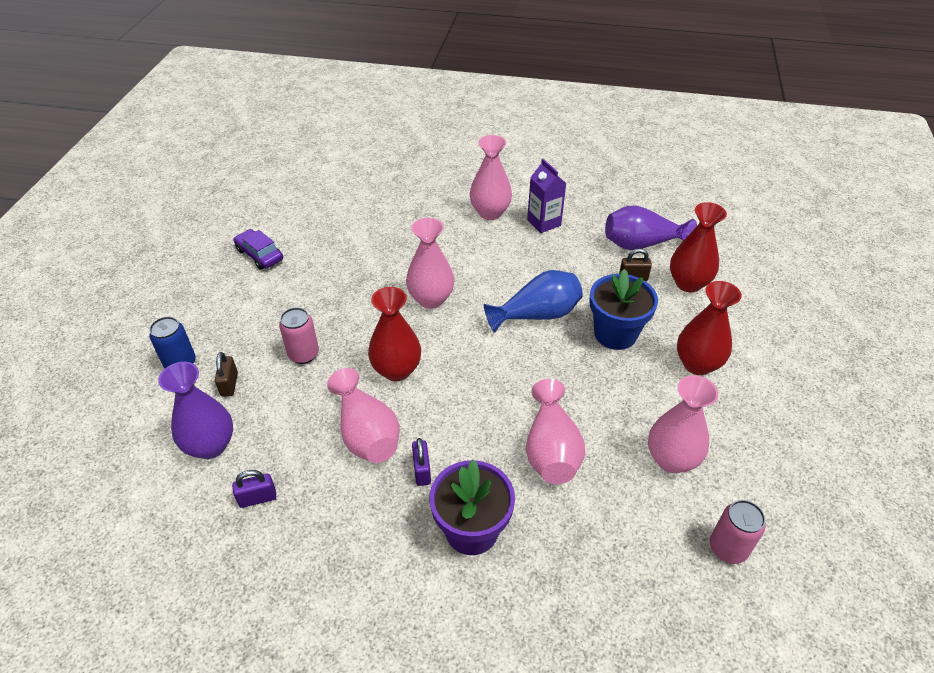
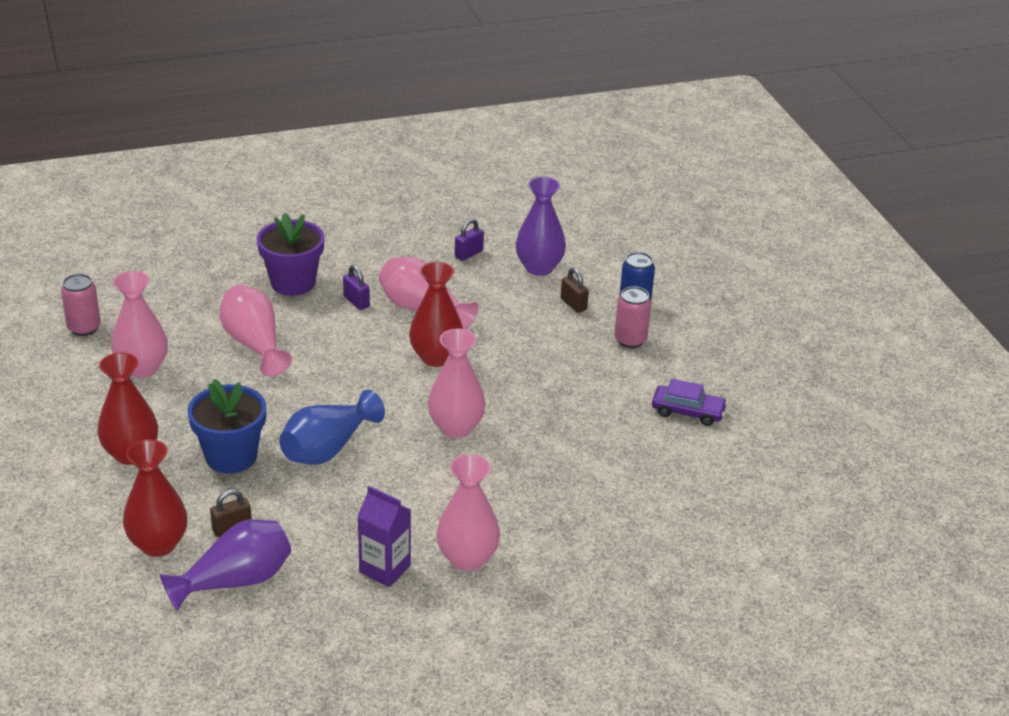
camera: 150 degrees right, 10 degrees down
pink can [279,307,319,364] -> pink can moved to [615,287,651,348]

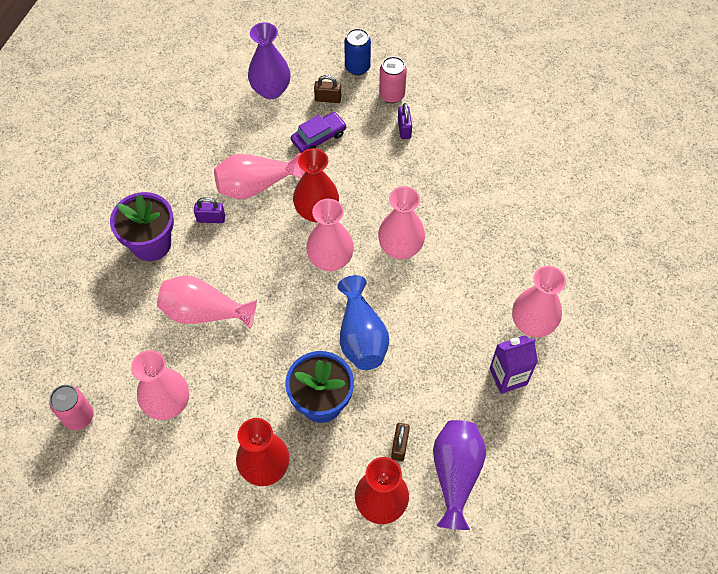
camera: 50 degrees left, 25 degrees up
purple padlock [455,218,484,261] -> purple padlock moved to [398,103,412,139]
purple car [652,379,728,426] -> purple car moved to [291,112,347,153]
none -> pink vase [306,199,354,271]

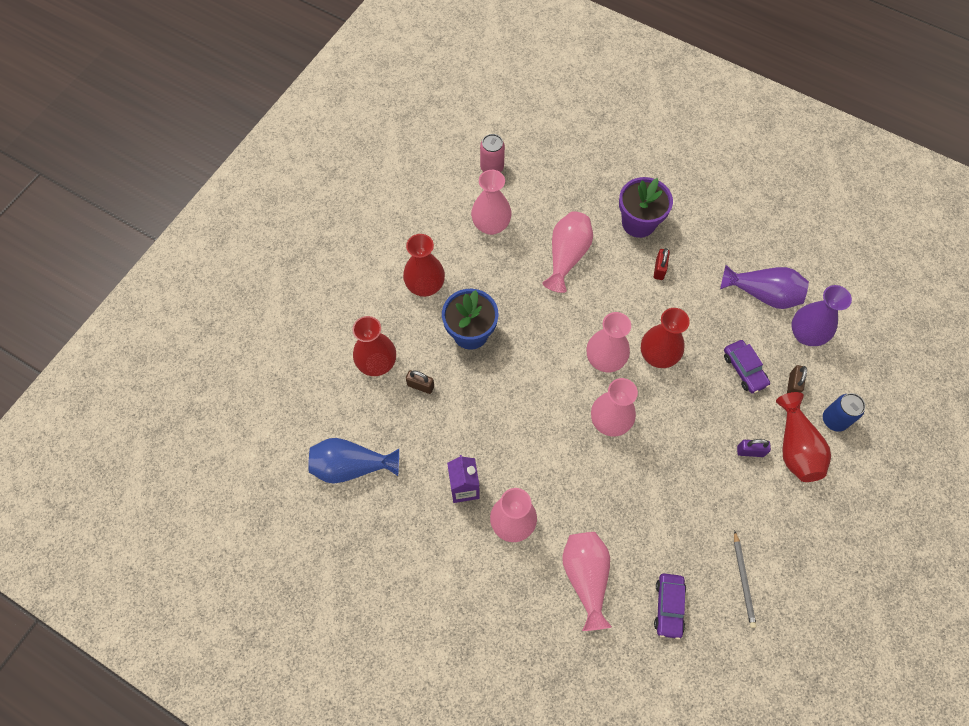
camera: 100 degrees right, 5 degrees up
purple padlock [194,197,225,223] -> red padlock [654,248,670,280]
pink vase [214,153,305,199] -> pink vase moved to [562,532,612,631]
blue vase [337,275,389,370] -> blue vase moved to [308,438,399,484]
pink can [379,56,407,103] -> red vase [776,392,831,482]
purple vase [433,420,486,530] -> purple vase moved to [720,265,809,309]
none -> purple car [654,573,686,640]
none -> grey pencil [734,531,756,628]

